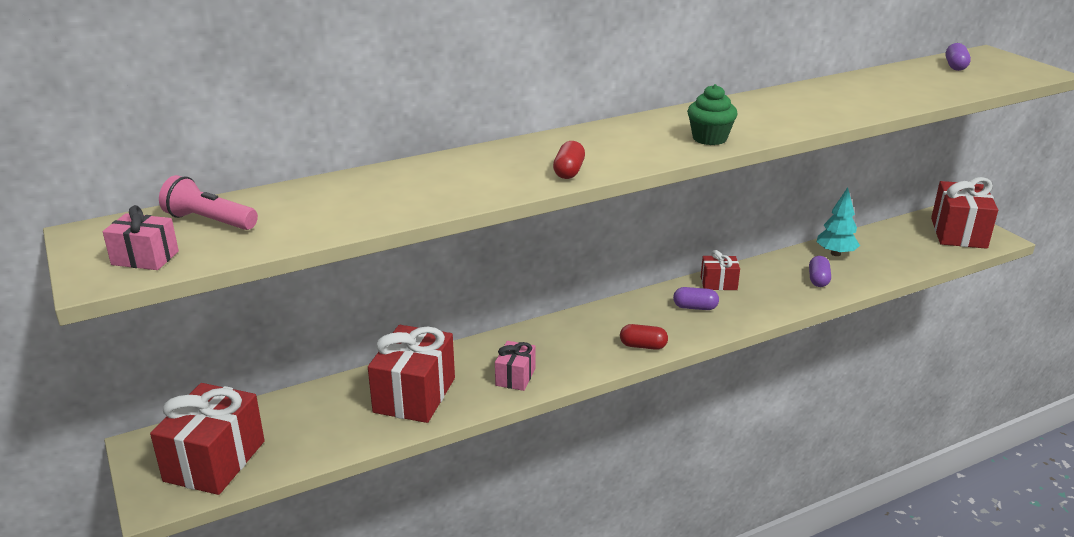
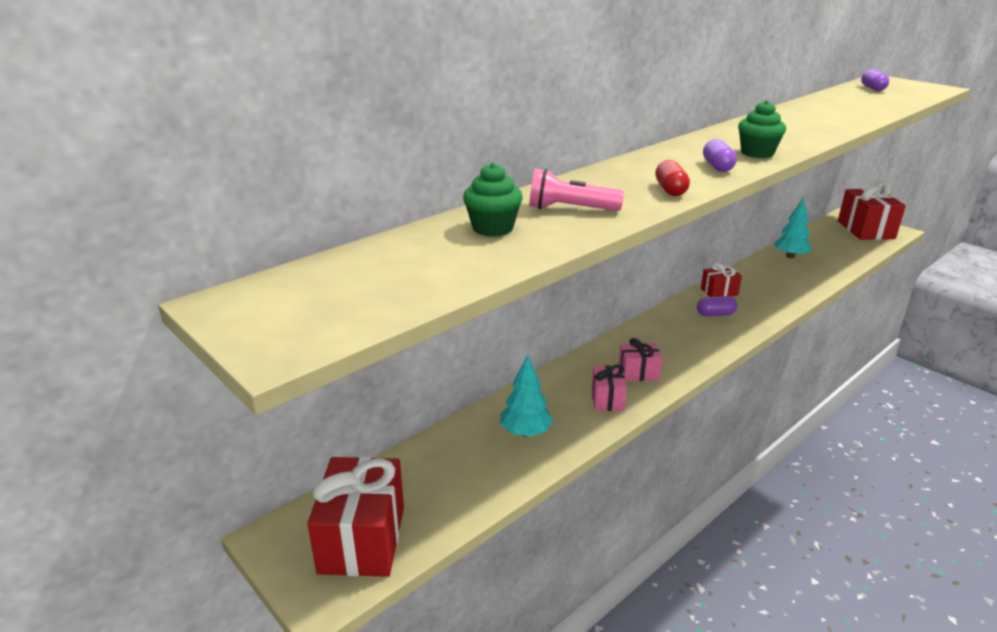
camera: 15 degrees left, 0 degrees up
pink gift [103,205,179,270] -> pink gift moved to [618,338,662,381]
pink flashlight [159,175,258,230] -> pink flashlight moved to [529,169,624,211]
red gift [368,325,455,423] -> turquoise tree [500,355,553,437]
red capsule [620,324,668,350] -> none
purple capsule [809,256,831,287] -> purple capsule moved to [703,139,737,172]
none -> green cupcake [463,163,523,237]

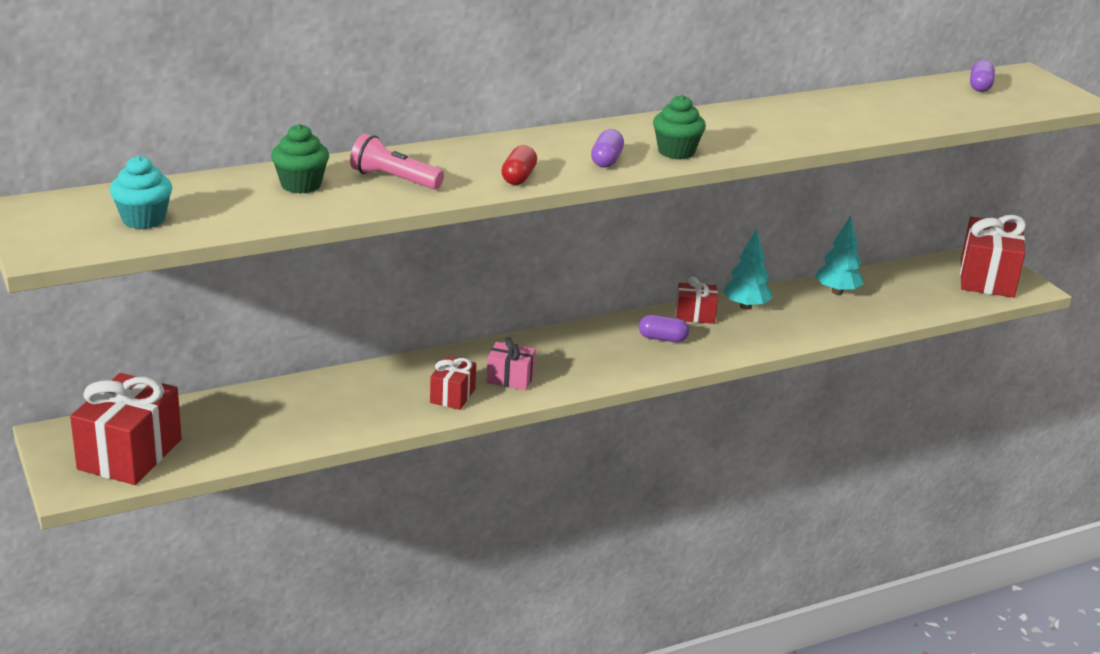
camera: 15 degrees right, 0 degrees up
turquoise tree [500,355,553,437] -> turquoise tree moved to [723,229,772,310]
pink gift [592,365,627,411] -> red gift [430,356,476,410]
none -> turquoise cupcake [110,156,172,229]

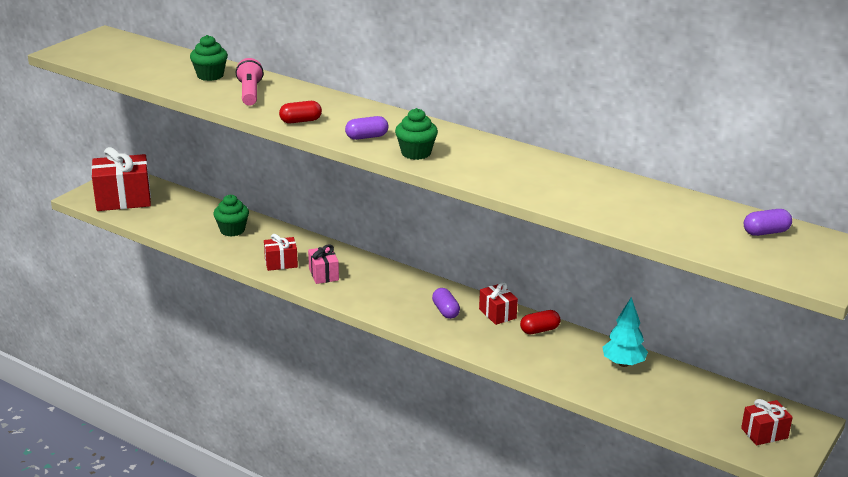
camera: 60 degrees right, 0 degrees up
turquoise cupcake [110,156,172,229] -> none
turquoise tree [723,229,772,310] -> red capsule [520,310,560,334]
red gift [960,215,1026,298] -> red gift [741,399,793,445], size x0.53
none -> green cupcake [213,195,249,237]

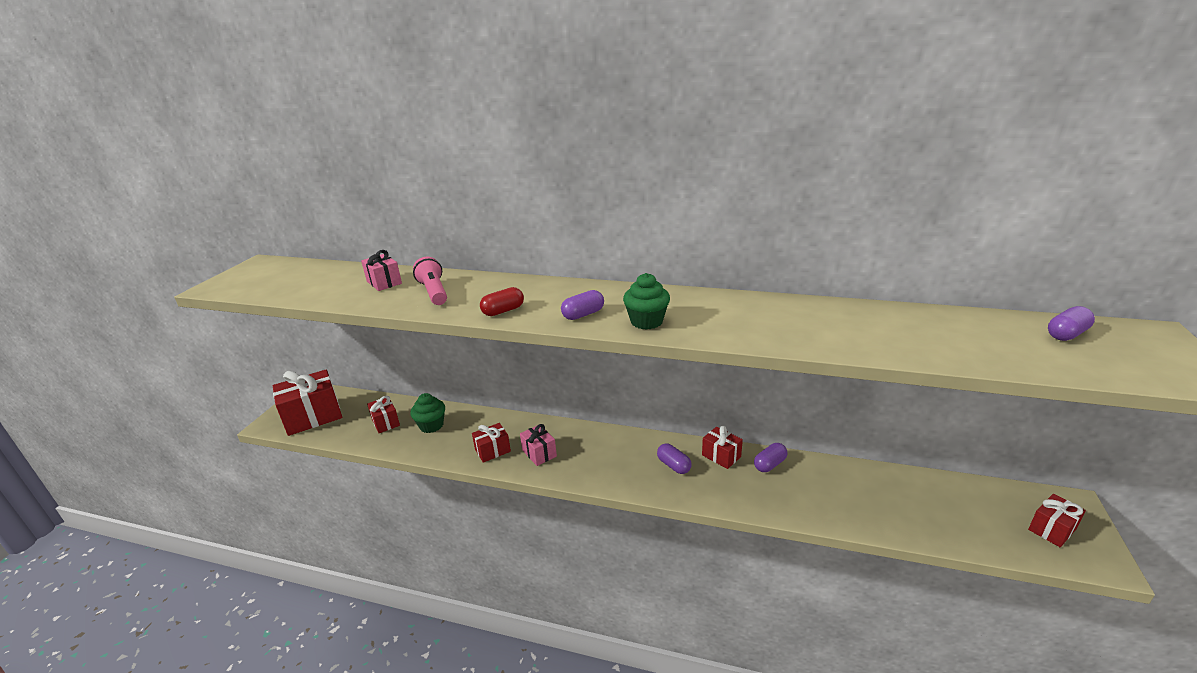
camera: 15 degrees left, 0 degrees up
green cupcake [190,35,228,81] -> pink gift [361,250,402,291]
red capsule [520,310,560,334] -> purple capsule [754,443,788,472]
turquoise tree [602,297,648,367] -> none
none -> red gift [367,396,400,433]

